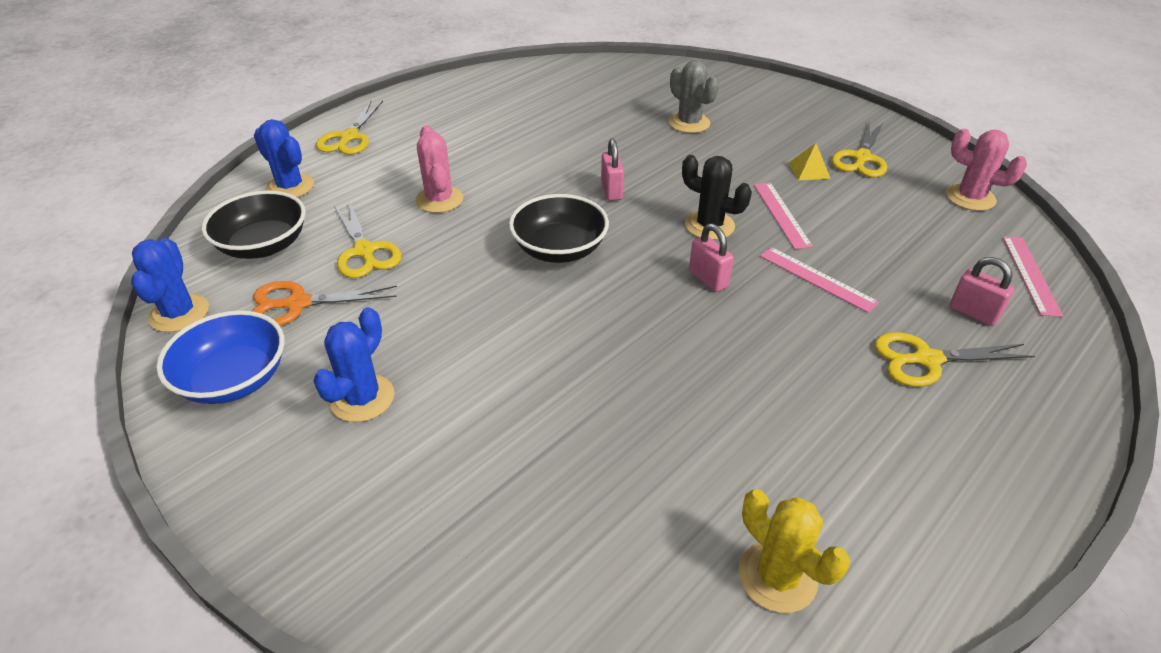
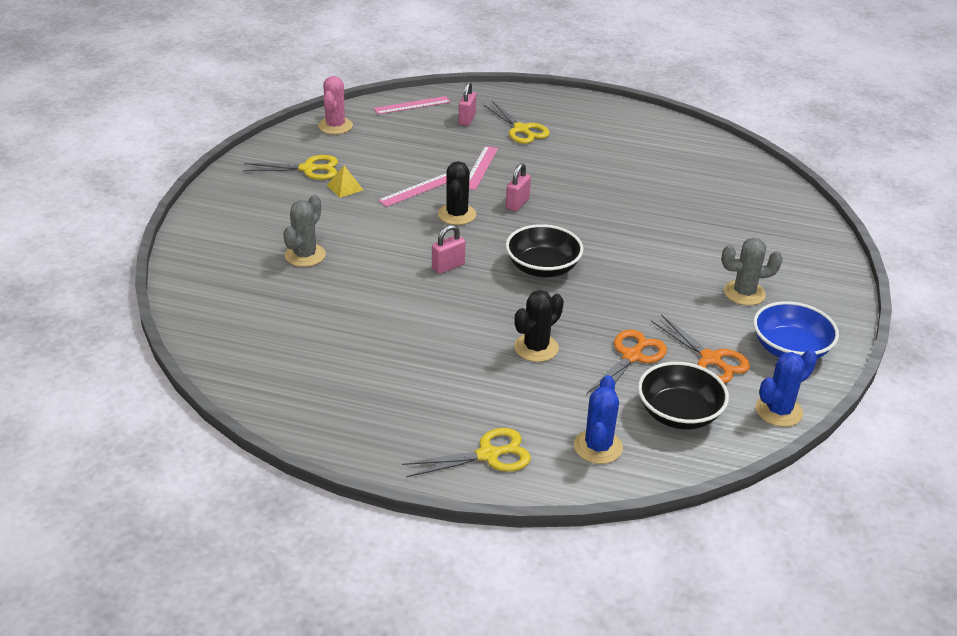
camera: 120 degrees left, 5 degrees down
blue cactus [313,307,394,422] -> grey cactus [721,238,783,306]
yellow scissors [334,201,402,278] -> orange scissors [587,329,667,393]
pink cactus [415,125,463,213] -> black cactus [514,290,564,362]
yellow cactus [738,489,850,613] -> none

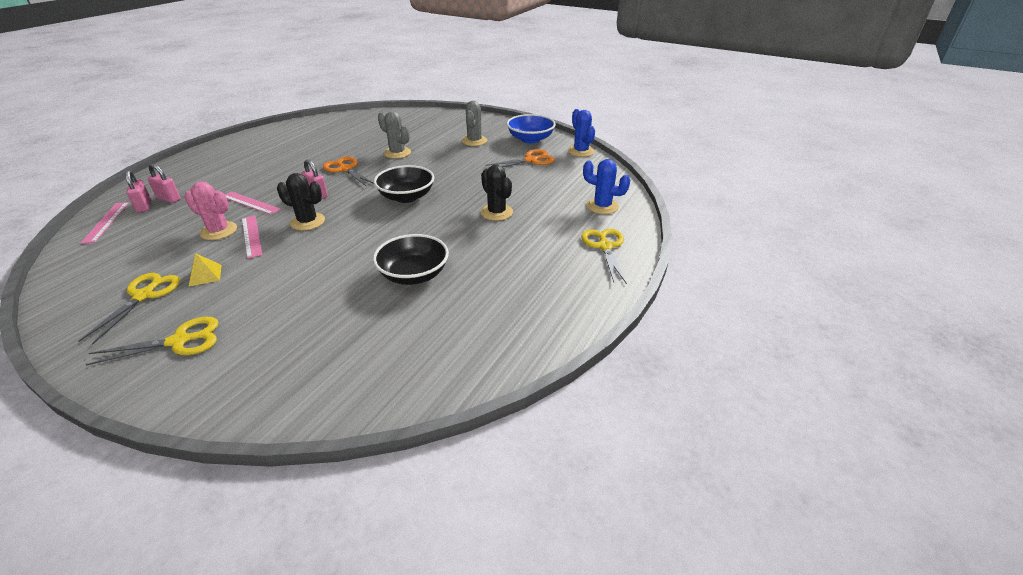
camera: 75 degrees left, 0 degrees up
grey cactus [283,195,326,267] -> grey cactus moved to [378,111,411,159]
pink cactus [318,76,353,134] -> pink cactus moved to [184,182,237,240]
pink padlock [432,224,465,274] -> pink padlock moved to [125,170,151,213]
yellow scissors [483,101,550,144] -> yellow scissors moved to [86,317,218,366]
orange scissors [587,329,667,393] -> orange scissors moved to [323,157,374,187]
black bowl [638,362,729,429] -> black bowl moved to [373,234,449,285]

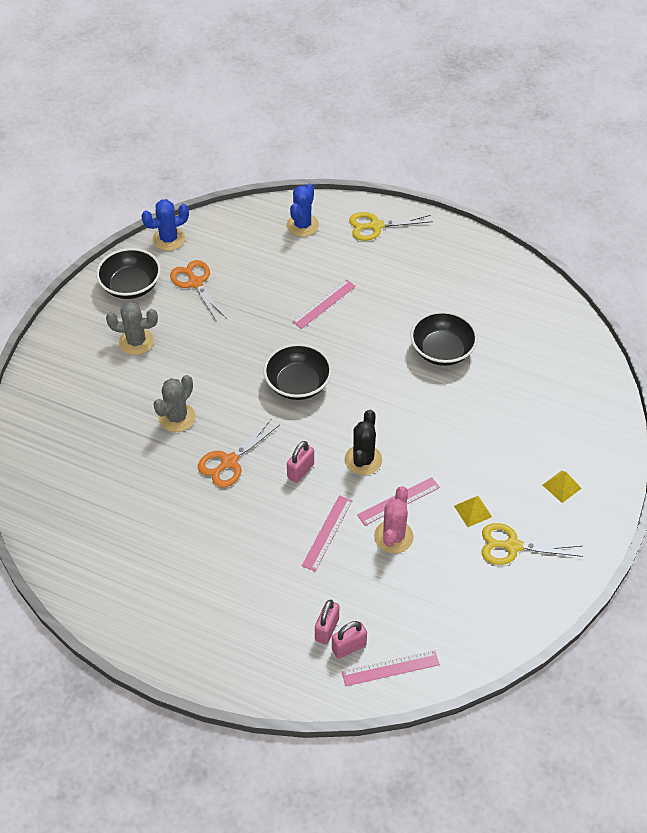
camera: 95 degrees left, 15 degrees up
yellow scissors [86,317,218,366] -> yellow pyramid [543,471,582,503]
black cactus [480,165,513,221] -> pink ruler [292,279,356,329]
blue bowl [507,114,556,143] -> black bowl [96,248,161,299]

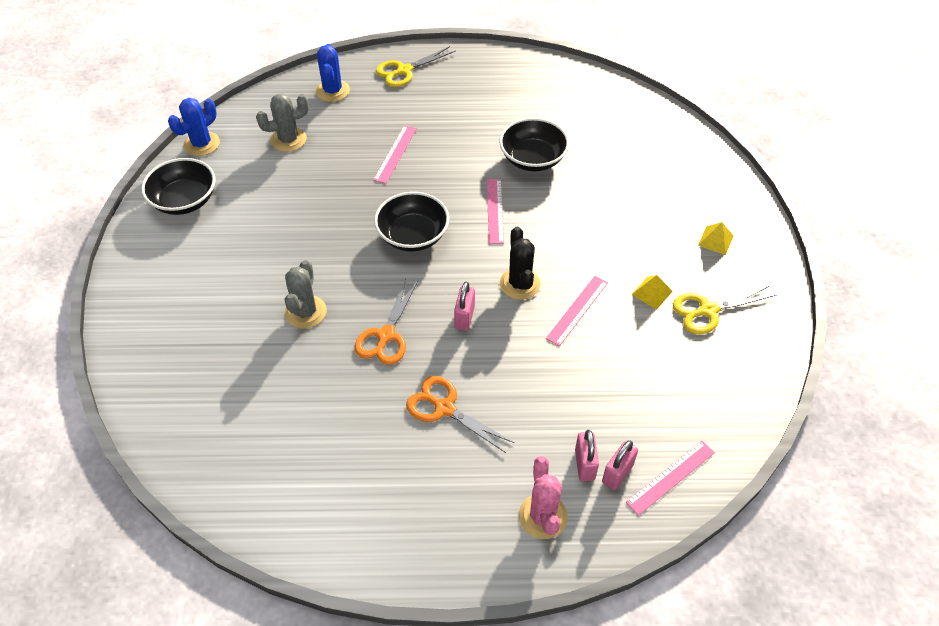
camera: 25 degrees left, 0 degrees up
grey cactus [106,302,158,355] -> grey cactus moved to [256,94,309,152]
orange scissors [170,260,227,322] -> orange scissors moved to [406,376,514,453]
pink ruler [302,495,352,571] -> pink ruler moved to [487,179,504,244]
pink cactus [374,486,414,554] -> pink cactus moved to [519,456,568,539]

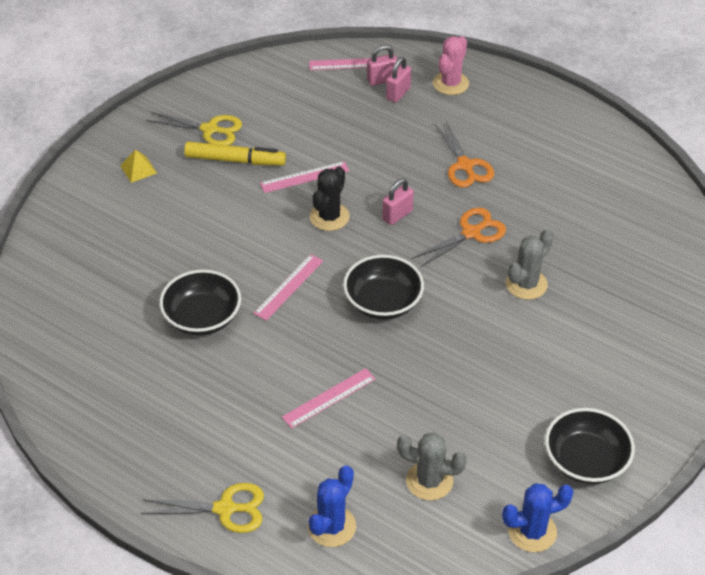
camera: 145 degrees left, 5 degrees down
yellow pyramid [631,275,673,310] -> yellow marker [184,142,286,166]

